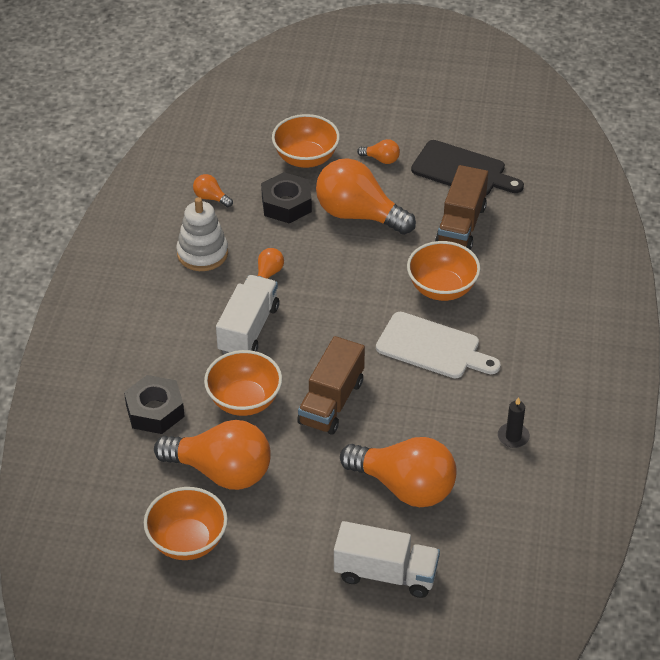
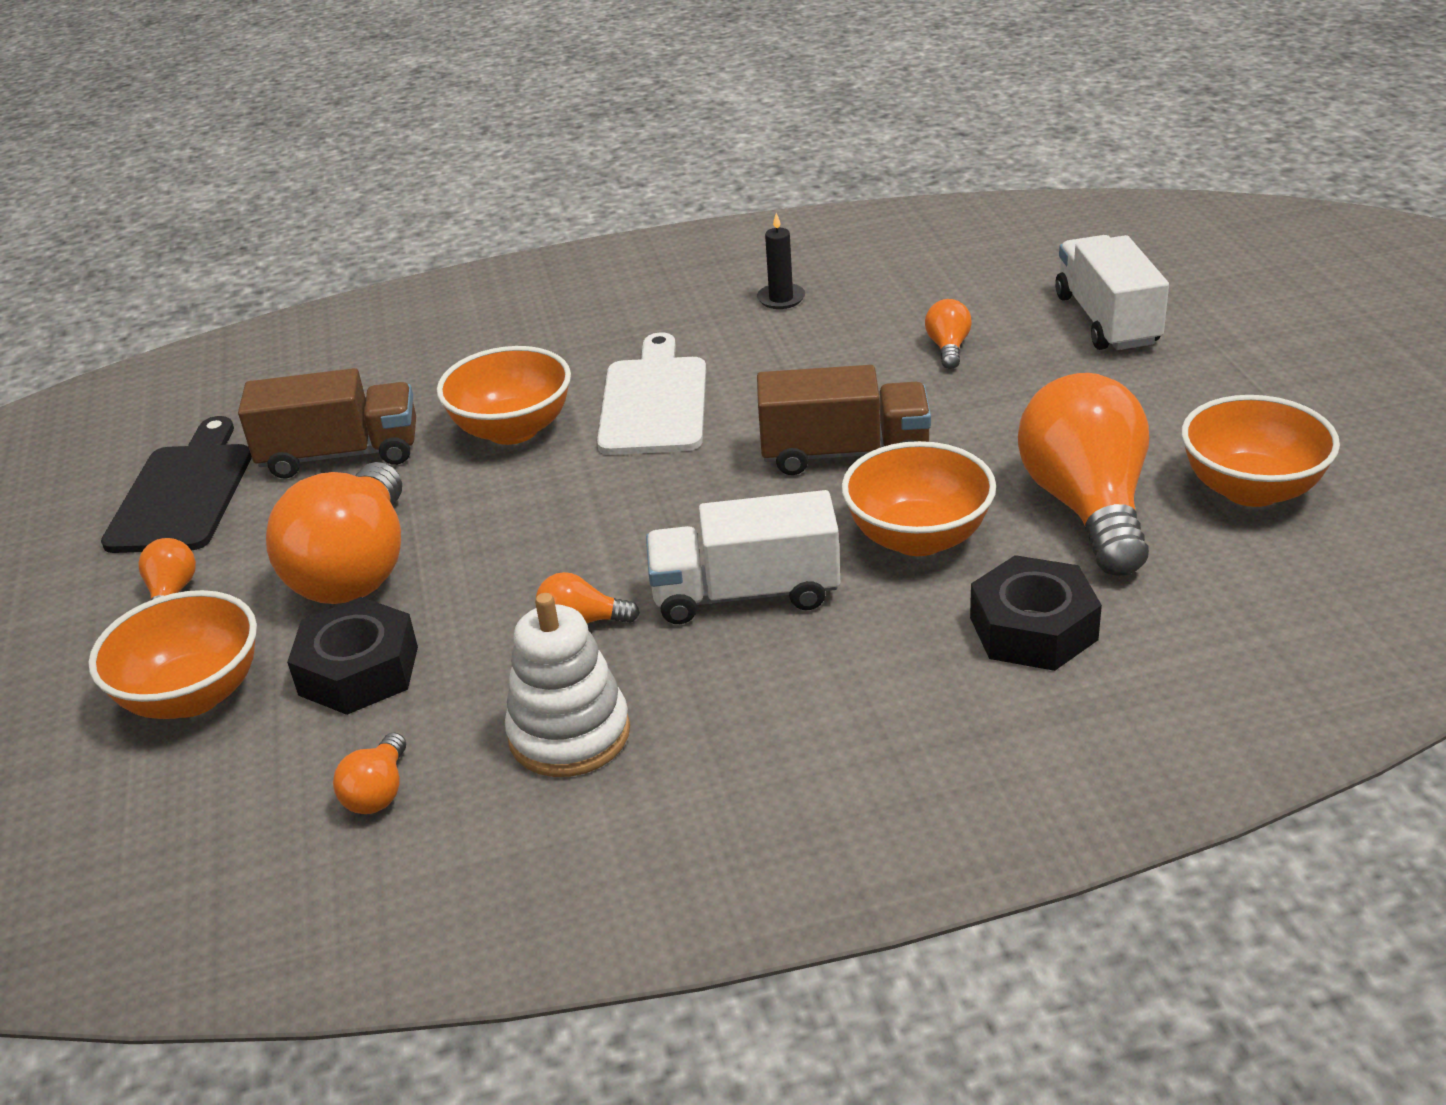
camera: 110 degrees left, 10 degrees down
orange light bulb [340,437,457,507] -> orange light bulb [925,299,972,369], size x0.42

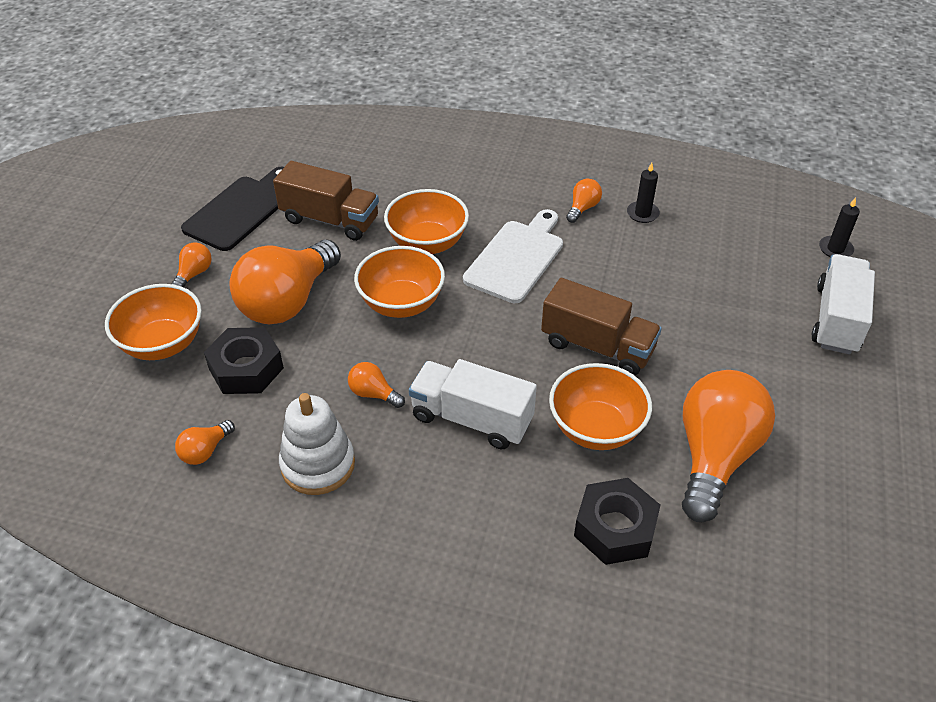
camera: 25 degrees right, 10 degrees up
orange light bulb [925,299,972,369] -> orange light bulb moved to [566,178,602,223]
orange bowl [1181,395,1340,507] -> orange bowl moved to [354,246,445,318]
none -> black candle [819,197,860,257]

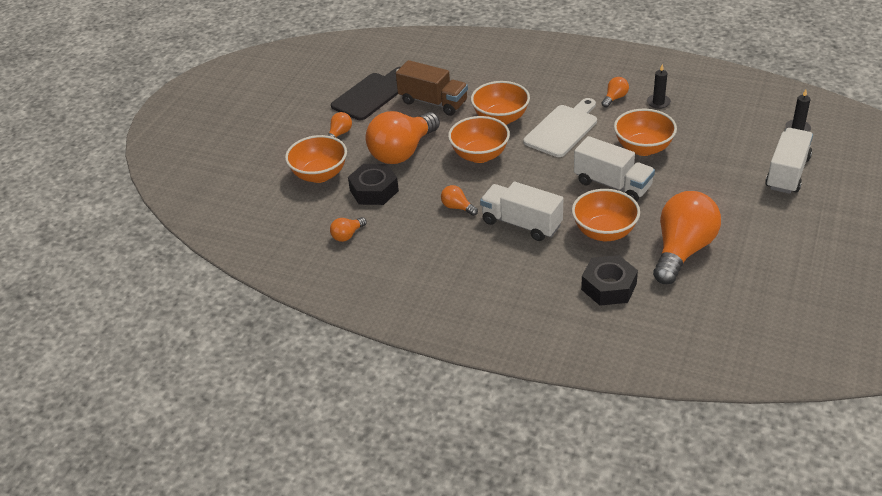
camera: 10 degrees right, 5 degrees down
white stacking toy [279,393,355,495] -> none
brown truck [541,278,662,375] -> white truck [574,136,655,202]
none -> orange bowl [614,109,677,156]

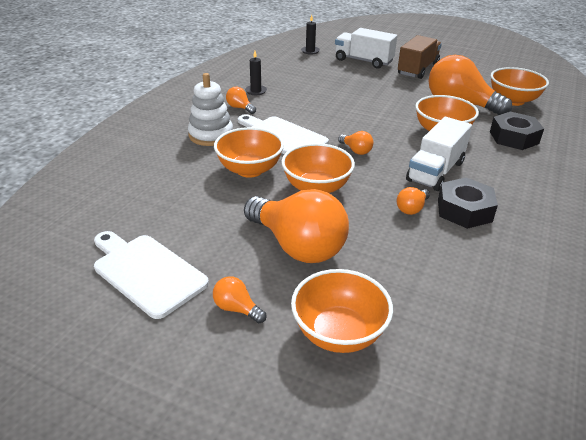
camera: 90 degrees left, 5 degrees down
orange light bulb [330,217,367,242] -> orange light bulb moved to [338,131,373,155]
black cutting board [331,67,401,120] -> white cutting board [94,231,209,319]
black nut [348,164,399,205] -> black nut moved to [438,178,498,229]
brown truck [396,60,468,116] -> brown truck moved to [398,35,442,79]
white truck [574,136,655,202] -> none
orange bowl [614,109,677,156] -> orange bowl moved to [491,67,549,106]
none -> white stacking toy [188,73,233,146]

